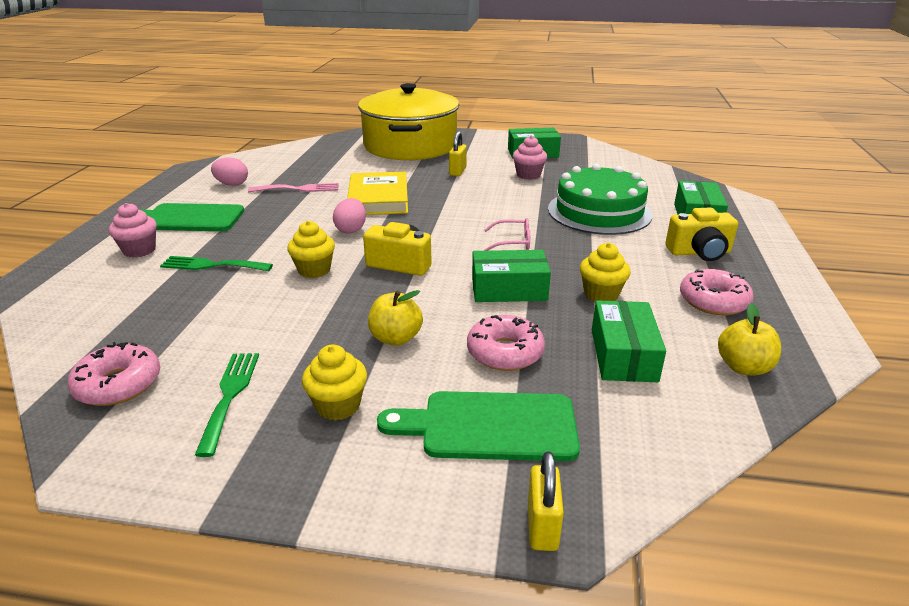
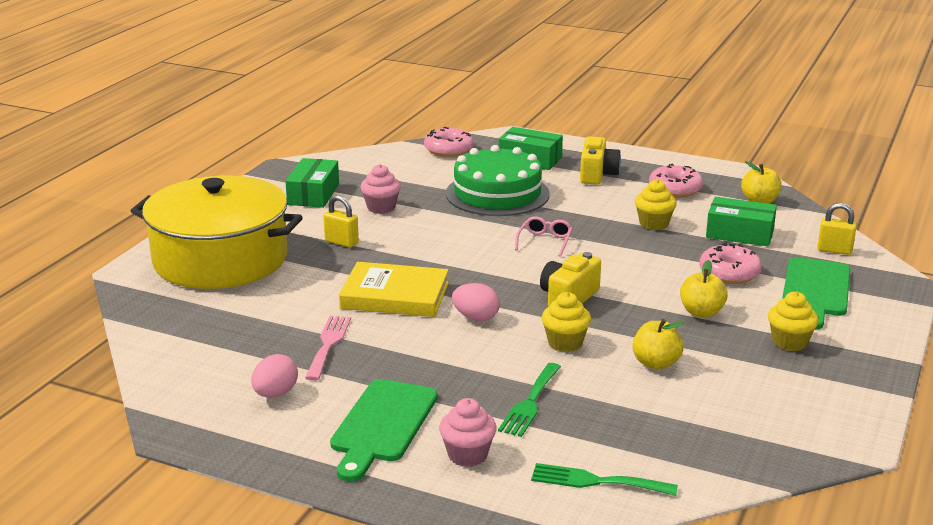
camera: 75 degrees left, 5 degrees down
pink donut [67,342,160,406] -> pink donut moved to [424,127,474,157]
green fork [195,353,259,457] -> green fork moved to [531,463,678,496]
green box [472,250,551,302] -> none
yellow padlock [528,451,564,551] -> yellow padlock moved to [818,203,857,255]
none -> yellow apple [633,319,684,370]

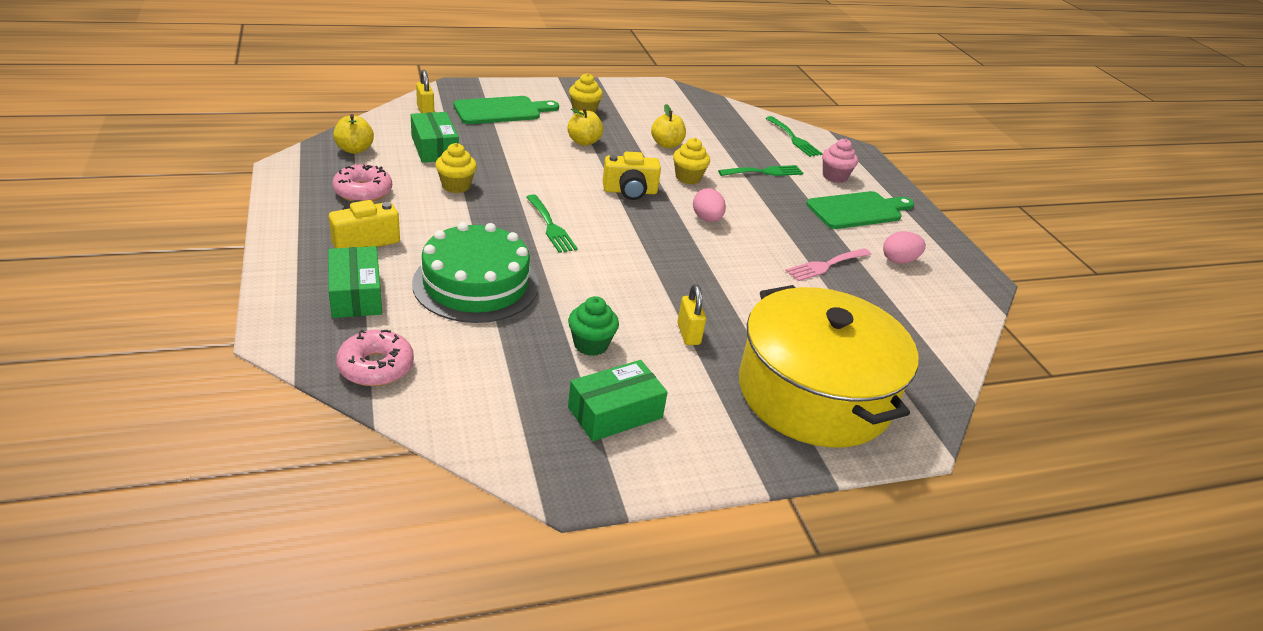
camera: 135 degrees left, 10 degrees up
yellow book [339,262,449,317] -> none
pink cupcake [360,164,401,214] -> green cupcake [568,296,619,356]
pink glasses [515,216,573,257] -> green fork [526,195,578,253]
pink donut [699,243,762,284] -> none

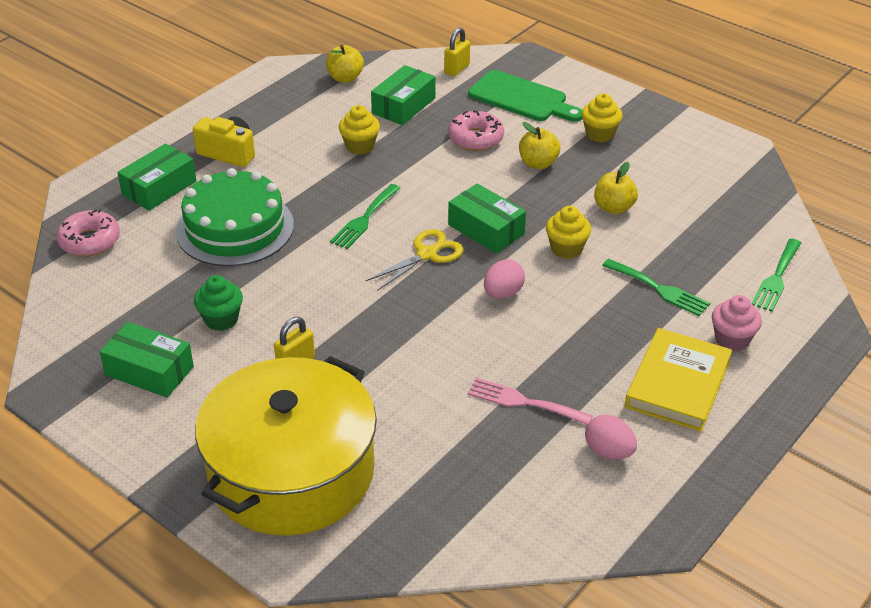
camera: 60 degrees right, 5 degrees up
pink donut [332,164,392,202] -> pink donut moved to [448,111,504,151]
yellow camera [603,151,661,200] -> green box [448,183,526,254]
green cutting board [806,191,914,229] -> yellow book [625,328,732,432]
none -> yellow scissors [366,229,463,291]

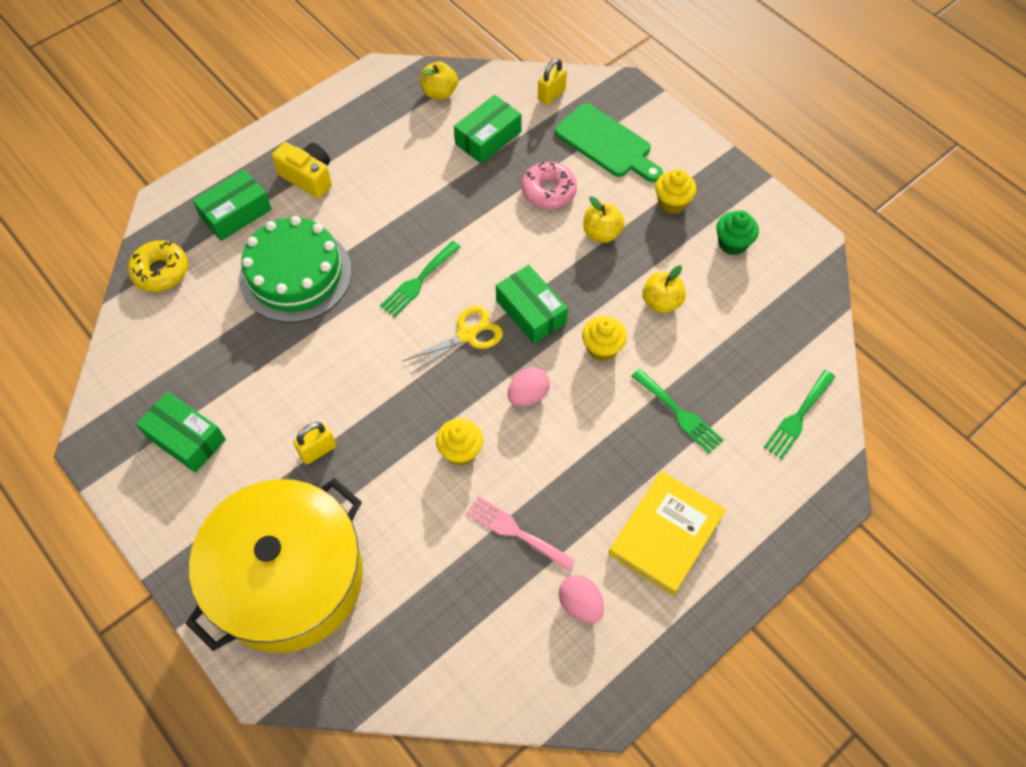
camera: 10 degrees right, 20 degrees up
pink donut [56,209,120,257] -> yellow donut [128,240,188,292]
green cupcake [194,275,243,331] -> green cupcake moved to [716,210,759,255]
yellow cupcake [339,105,380,155] -> yellow cupcake moved to [436,418,483,466]
pink cupcake [712,295,762,352] -> none

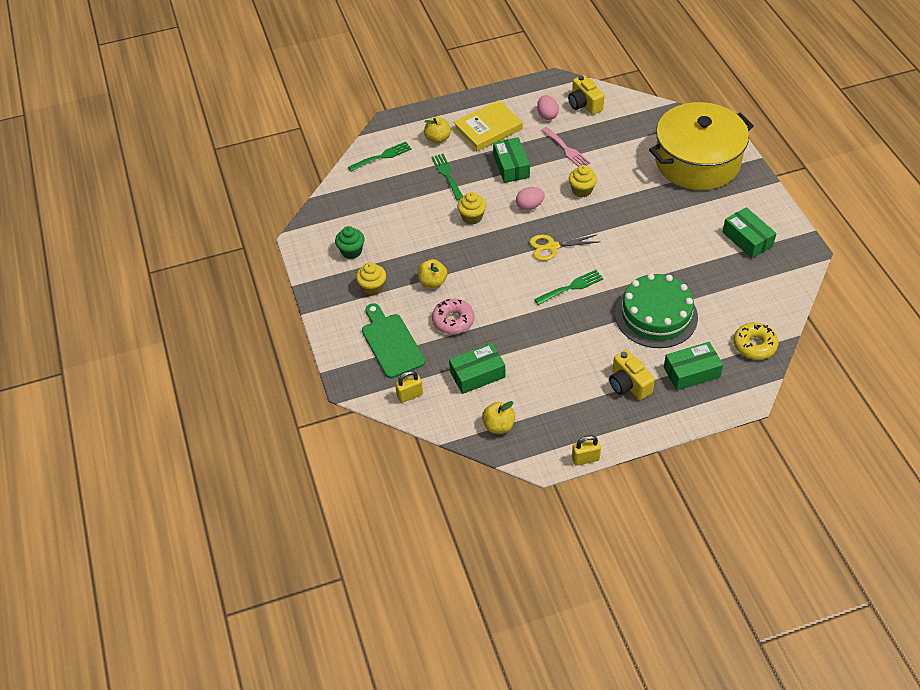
camera: 155 degrees left, 10 degrees down
yellow padlock [293,422,336,464] -> yellow padlock moved to [572,435,601,466]
green box [496,265,568,344] -> green box moved to [493,137,530,183]
yellow apple [642,265,686,313] -> yellow apple moved to [424,117,451,143]
none -> yellow camera [568,75,605,115]

